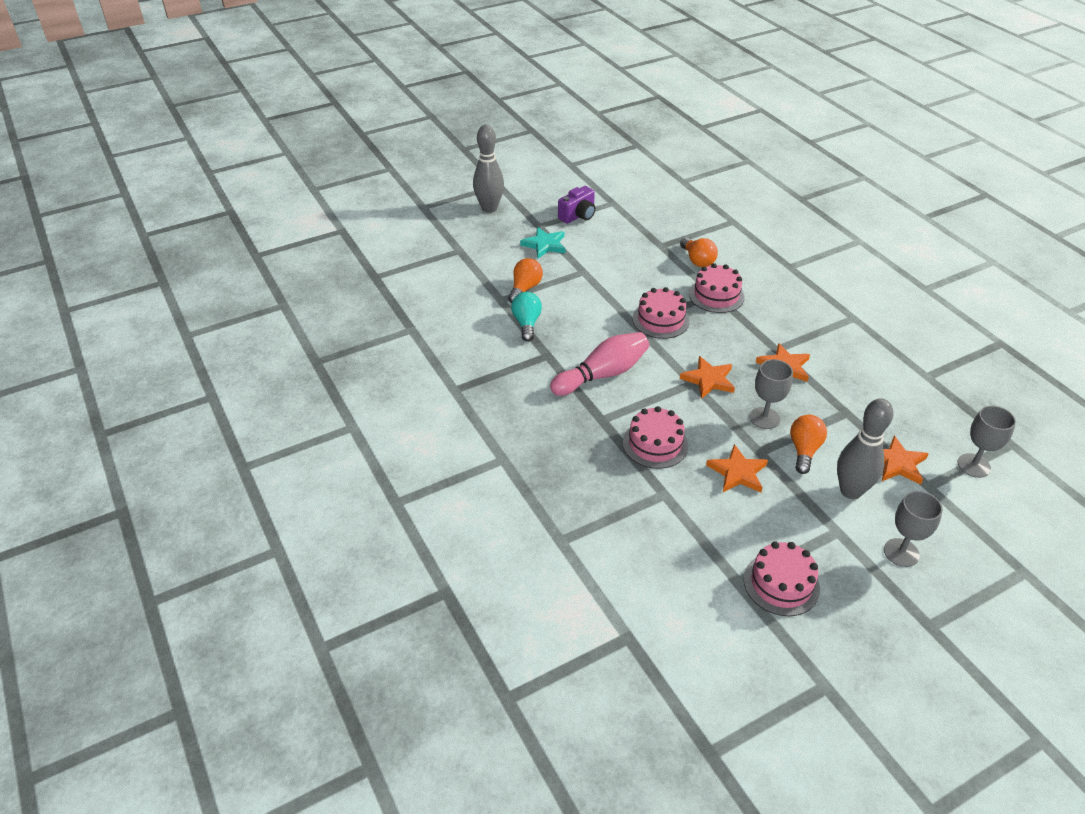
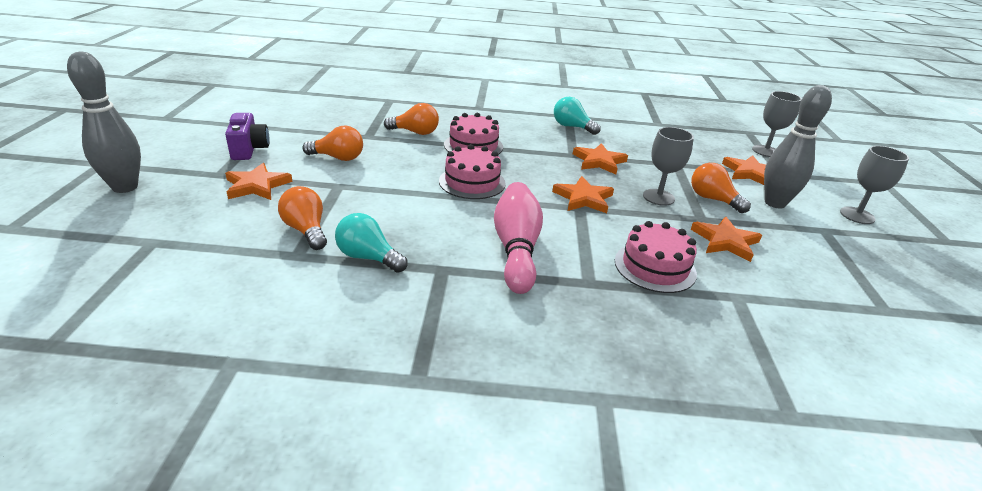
camera: 60 degrees left, 10 degrees down
turquoise star [520,227,566,259] -> orange star [225,163,293,200]
pink cake [744,542,820,616] -> none
none -> orange light bulb [302,125,363,161]
none -> turquoise light bulb [554,97,601,135]

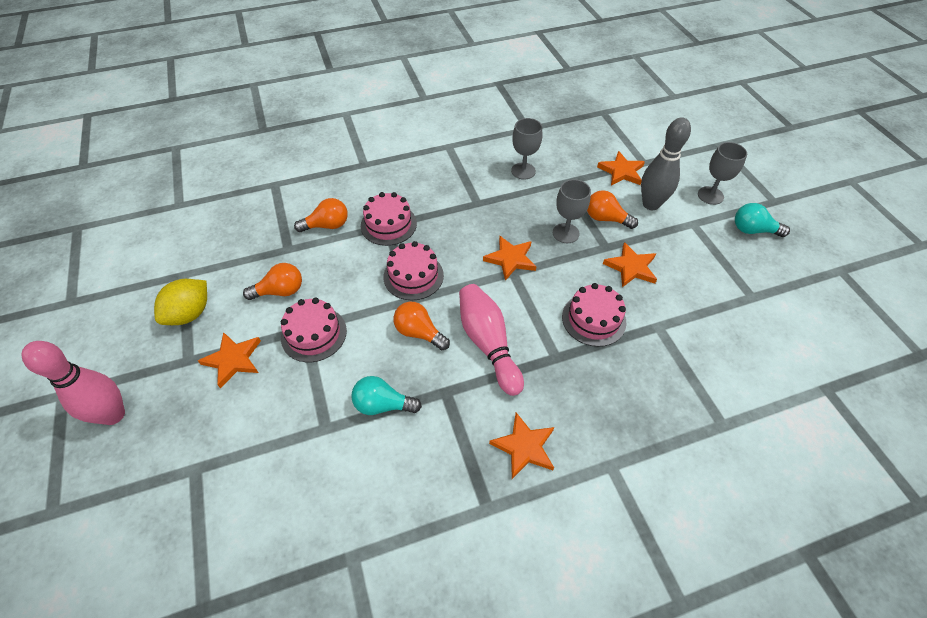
camera: 20 degrees left, 20 degrees up
grey bowling pin [67,52,141,193] -> pink bowling pin [22,341,125,425]
purple camera [225,113,269,160] -> yellow lemon [154,279,207,325]
orange light bulb [278,186,327,250] -> orange light bulb moved to [394,302,450,350]
turquoise light bulb [554,97,601,135] -> turquoise light bulb moved to [735,203,790,237]
orange star [573,143,628,174] -> orange star moved to [489,413,554,479]
grey goblet [752,91,802,157] -> grey goblet moved to [511,118,542,180]
none -> pink cake [281,298,347,362]

